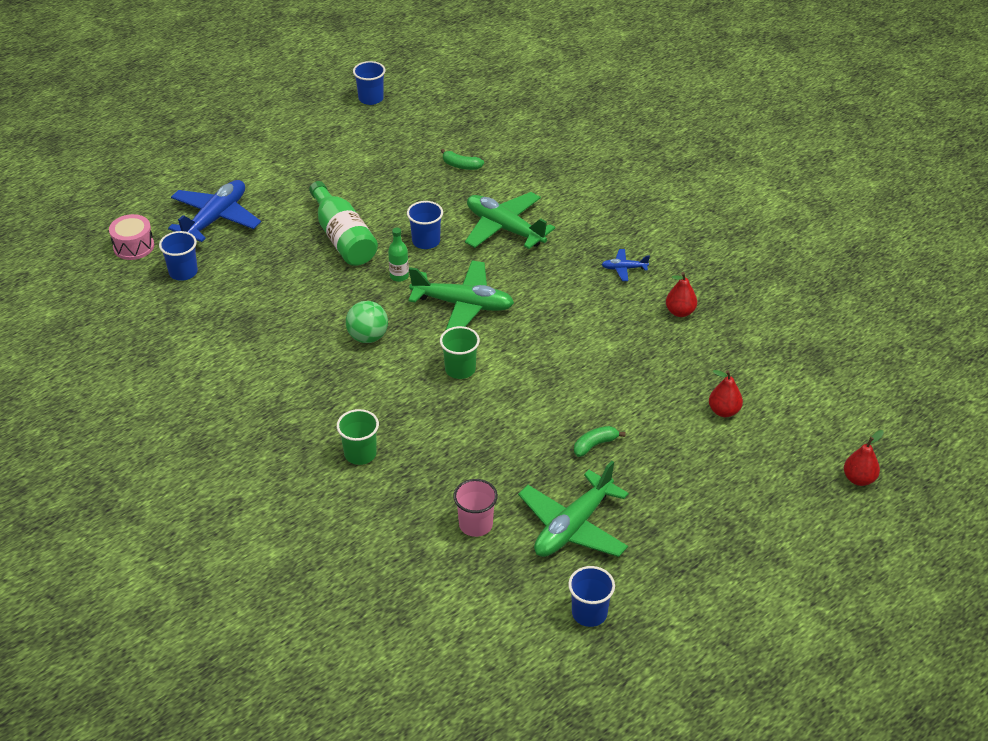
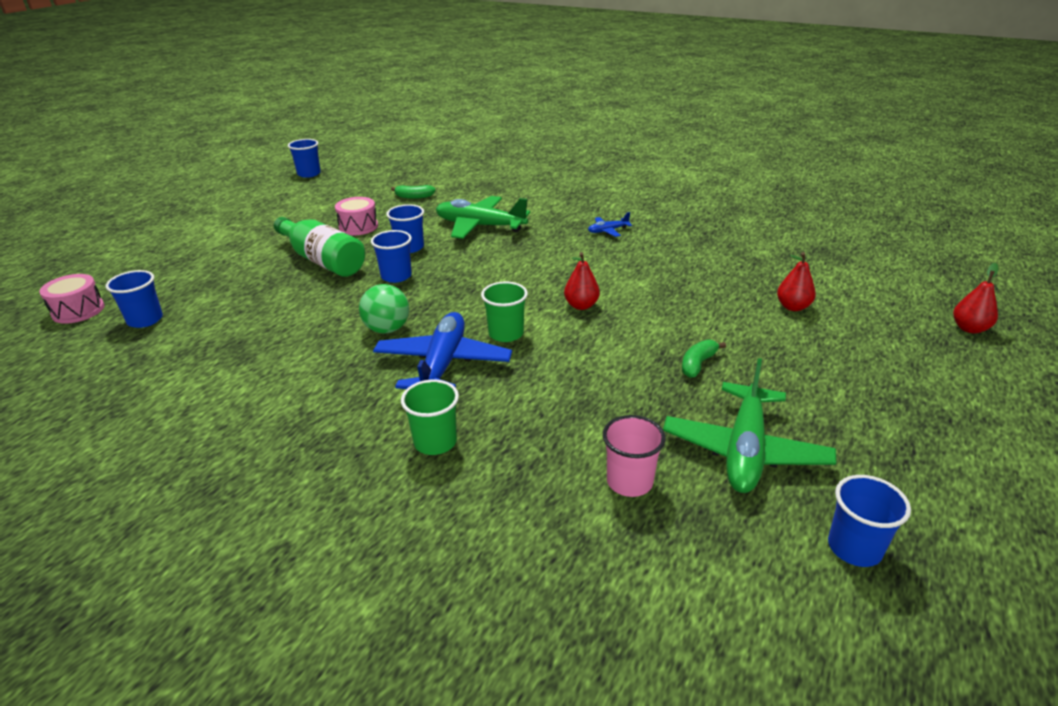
camera: 20 degrees left, 10 degrees down
blue plane [168,180,261,242] -> blue plane moved to [373,312,512,389]
green bottle [388,228,409,282] -> blue cup [371,230,412,283]
green plane [408,261,514,331] -> none
red pear [666,272,697,317] -> red pear moved to [564,252,600,310]
none -> pink drum [335,197,378,235]

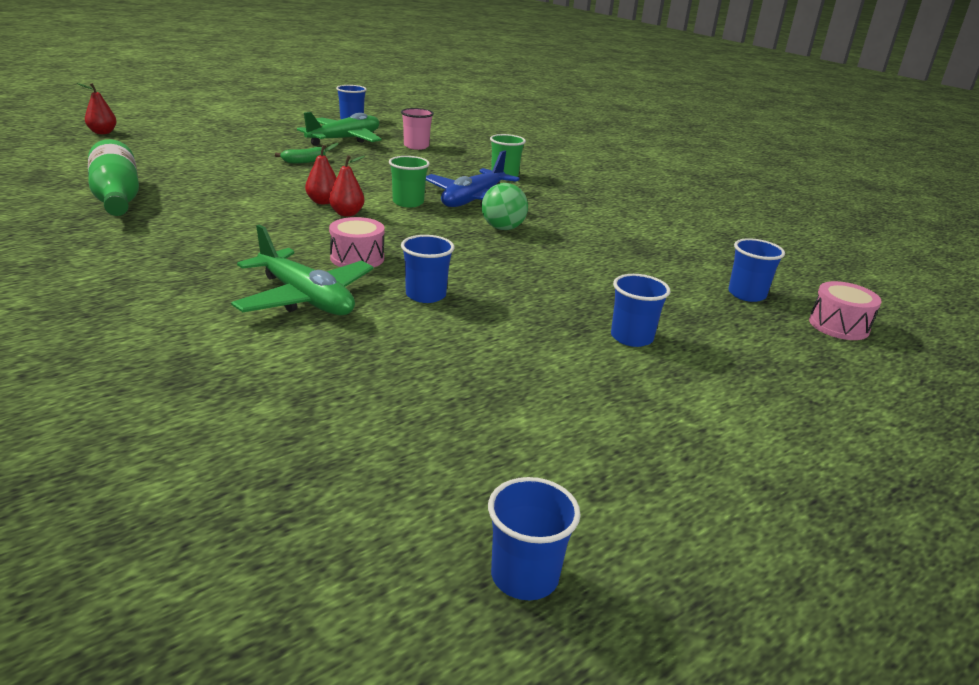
camera: 160 degrees left, 5 degrees down
green bottle [274,217,365,277] -> green bottle moved to [88,139,139,216]
pink drum [335,197,378,235] -> pink drum moved to [329,217,384,267]
blue cup [371,230,412,283] -> blue cup moved to [611,274,670,347]
green banana [391,185,435,199] -> none
blue plane [588,212,632,237] -> none
red pear [777,252,816,311] -> red pear moved to [329,155,365,216]

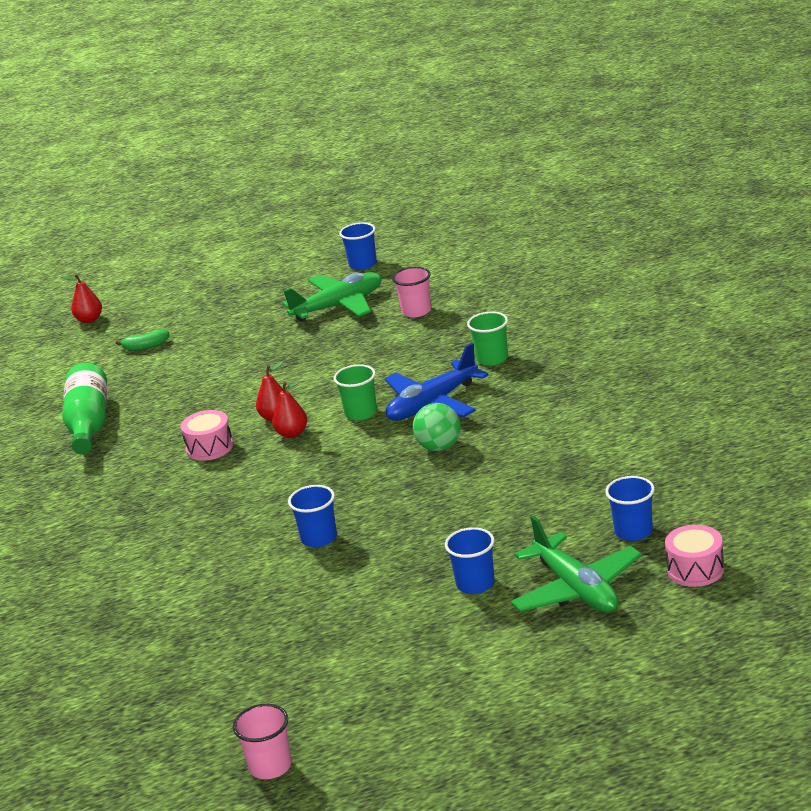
camera: 25 degrees right, 0 degrees up
green plane [231,224,374,315] -> green plane moved to [511,516,642,613]
green banana [275,147,325,164] -> green banana moved to [116,329,169,351]
pink drum [329,217,384,267] -> pink drum moved to [180,410,233,461]
blue cup [488,477,581,600] -> pink cup [233,704,292,779]

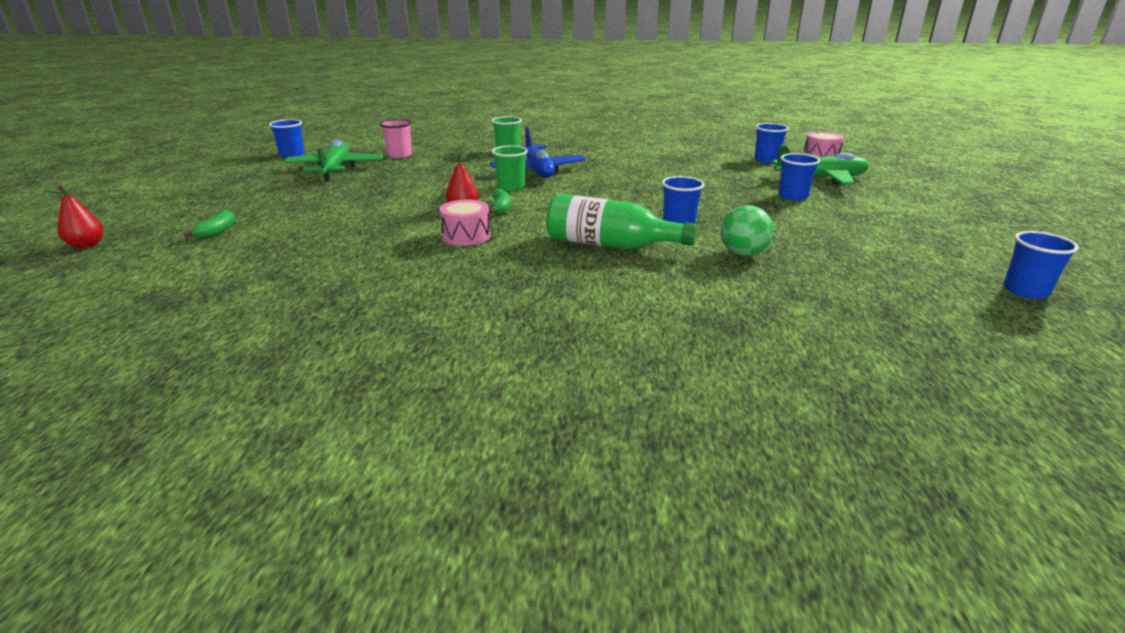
camera: 70 degrees left, 0 degrees up
green bottle [62,363,107,454] -> green bottle moved to [547,194,697,249]
pink cup [233,704,292,779] -> blue cup [1004,231,1079,299]
red pear [272,381,307,438] -> green banana [489,188,511,214]
green ball [413,403,461,451] -> green ball moved to [721,205,773,256]

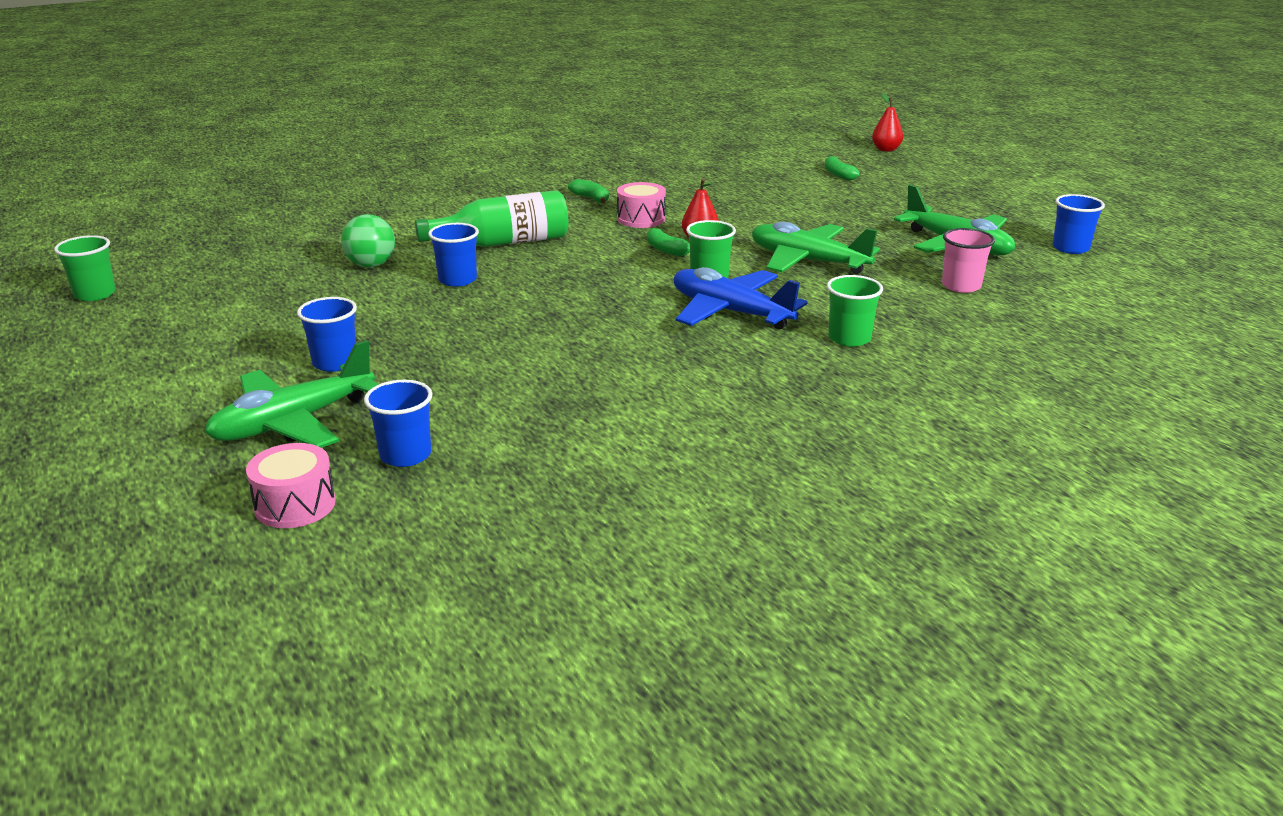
camera: 145 degrees right, 0 degrees up
blue cup [1004,231,1079,299] -> green cup [54,235,116,301]
none -> green banana [568,179,609,203]
none -> green plane [752,222,880,274]

